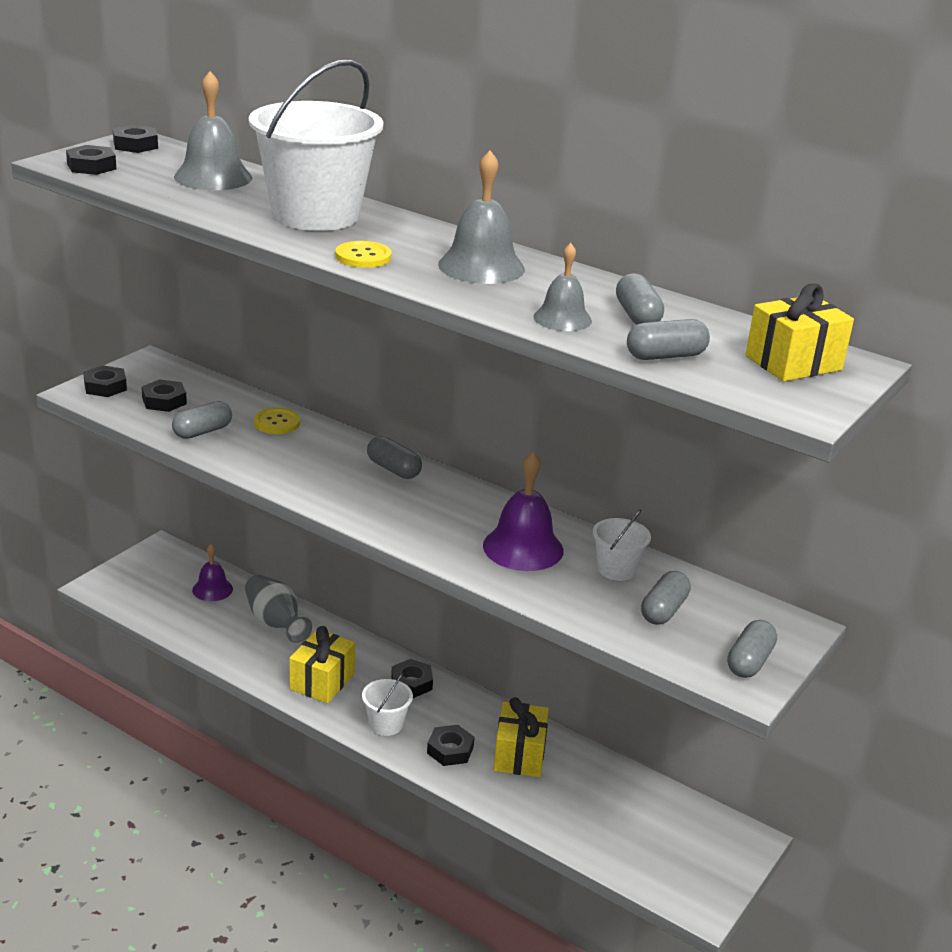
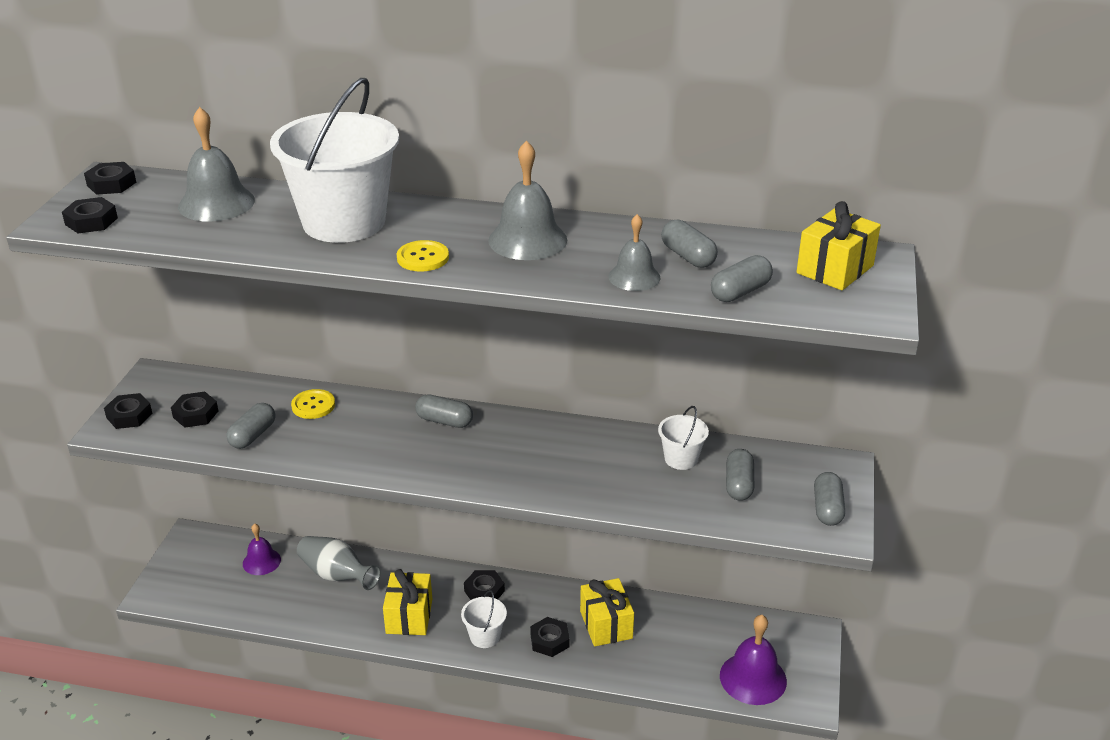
camera: 20 degrees left, 5 degrees up
purple bell [483,452,564,571] -> purple bell moved to [720,615,787,705]

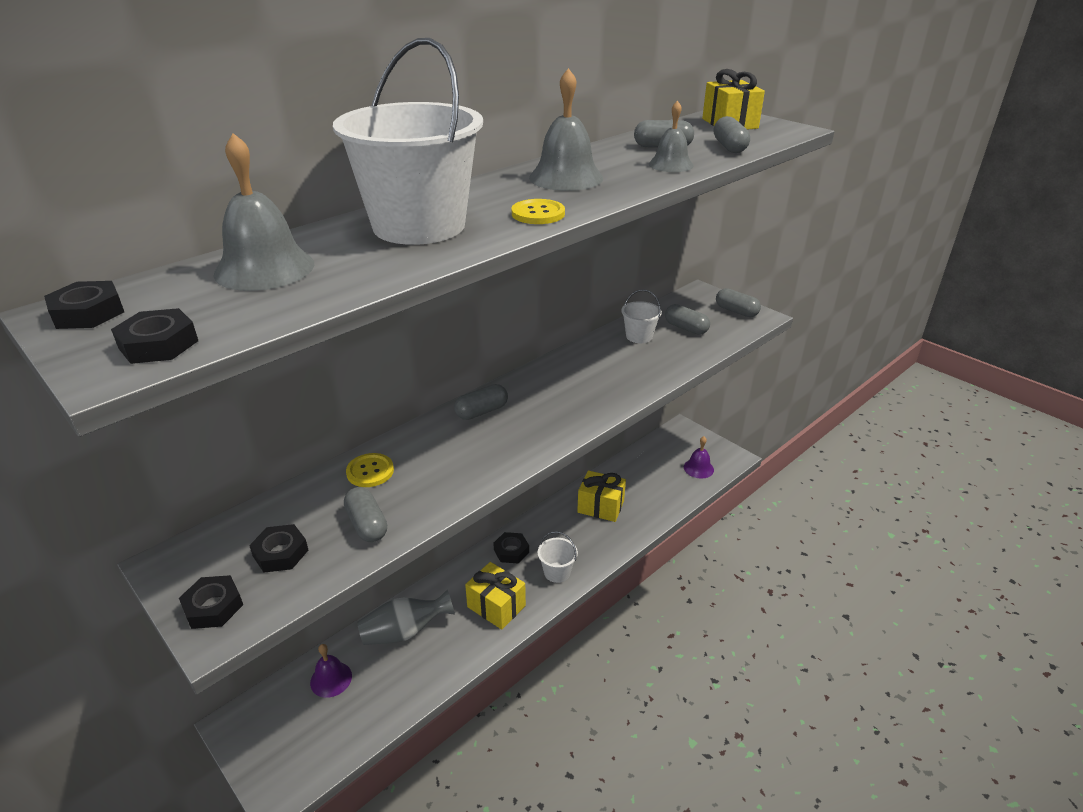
camera: 55 degrees left, 0 degrees up
black nut [530,617,569,657] -> none
purple bell [720,615,787,705] -> purple bell [684,436,714,478], size x0.63

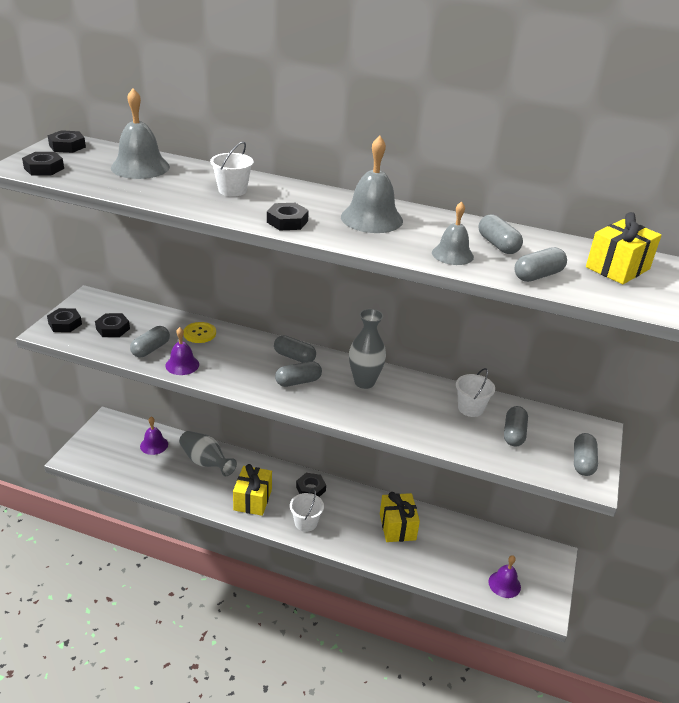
camera: 60 degrees right, 0 degrees up
white bucket [333,38,483,245] -> white bucket [210,141,254,197], size x0.44
yellow button [512,199,565,224] -> black nut [267,203,309,230]
none -> purple bell [165,327,199,375]
none -> grey capsule [275,361,322,387]
none -> grey vase [349,309,386,389]

